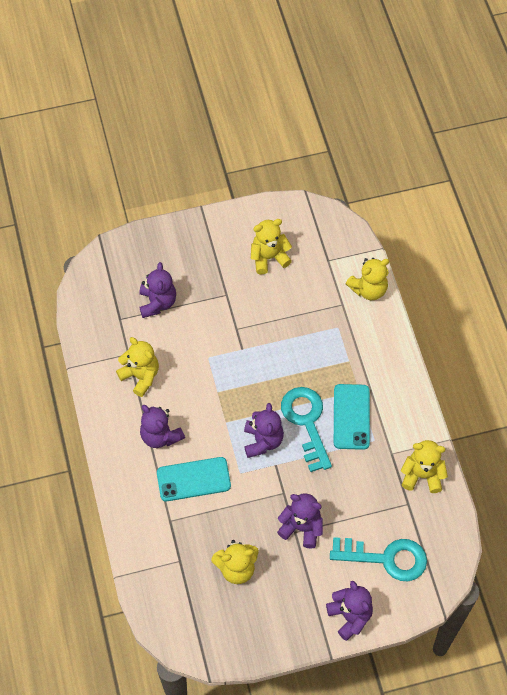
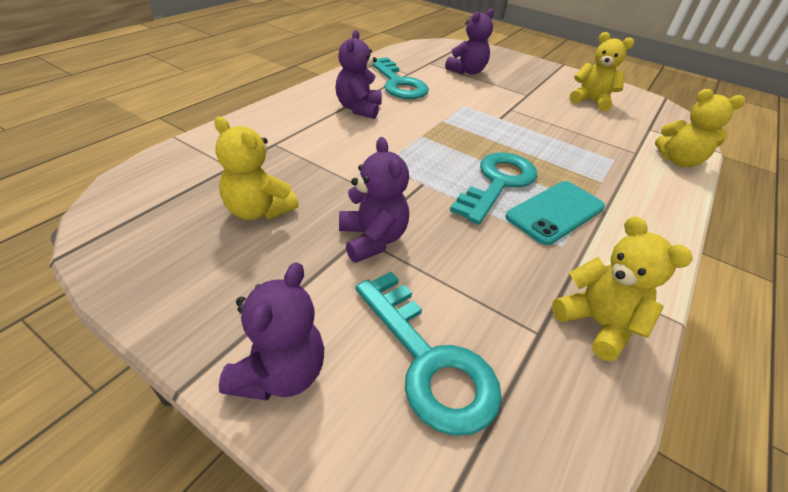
camera: 45 degrees right, 20 degrees down
yellow teddy bear [116,337,159,397] -> turquoise key [373,57,429,99]
turquoise phone [157,457,231,501] -> none
purple teddy bear [244,403,284,458] -> none

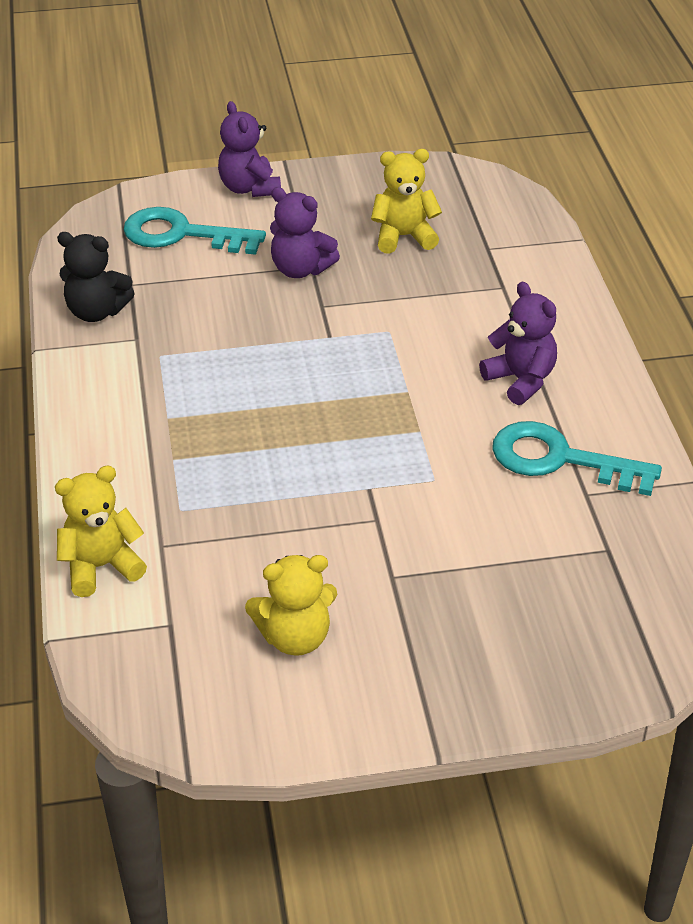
camera: 140 degrees right, 0 degrees up
purple teddy bear [445,9,494,74] -> none
turquoise key [450,152,537,224] -> none
turquoise phone [506,181,605,245] -> none
yellow teddy bear [552,216,693,362] -> black teddy bear [57,232,135,322]

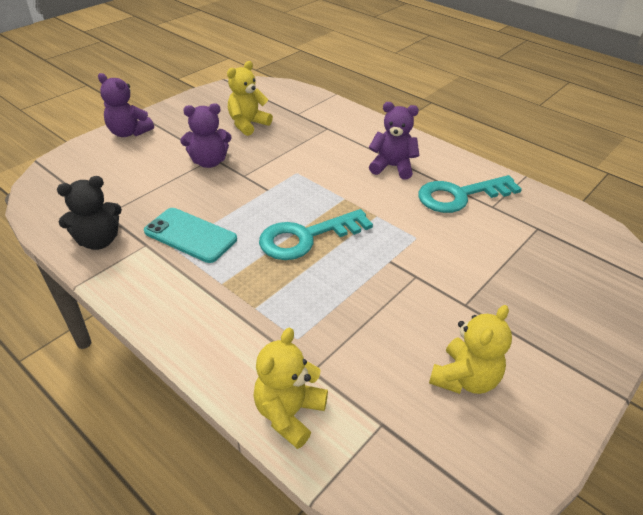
camera: 40 degrees left, 0 degrees up
turquoise key [124,207,266,255] -> turquoise key moved to [259,209,373,260]
none -> turquoise phone [144,208,237,263]

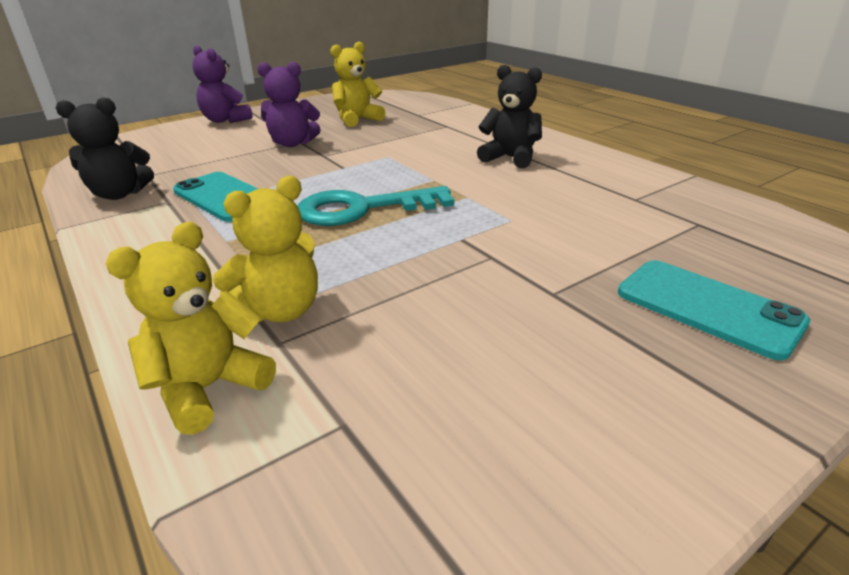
camera: 15 degrees right, 10 degrees down
purple teddy bear [369,102,419,179] -> black teddy bear [477,65,542,168]
turquoise key [418,175,522,213] -> none
yellow teddy bear [429,305,512,394] -> yellow teddy bear moved to [213,176,318,322]
none -> turquoise phone [618,260,810,360]

